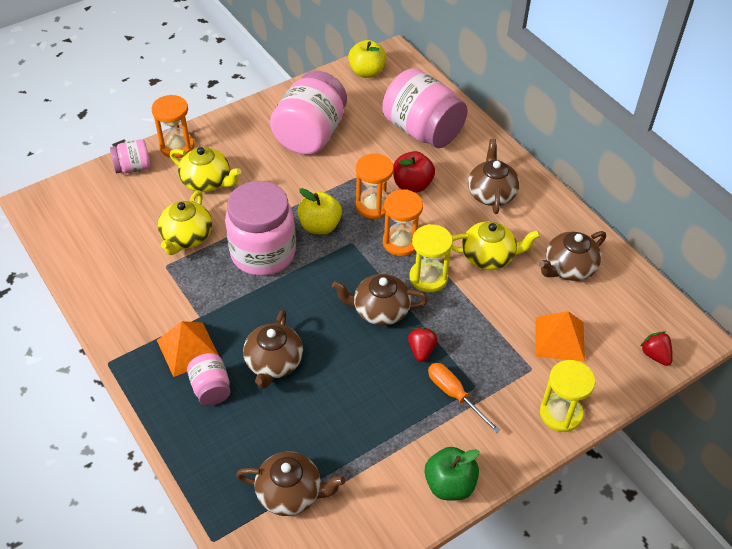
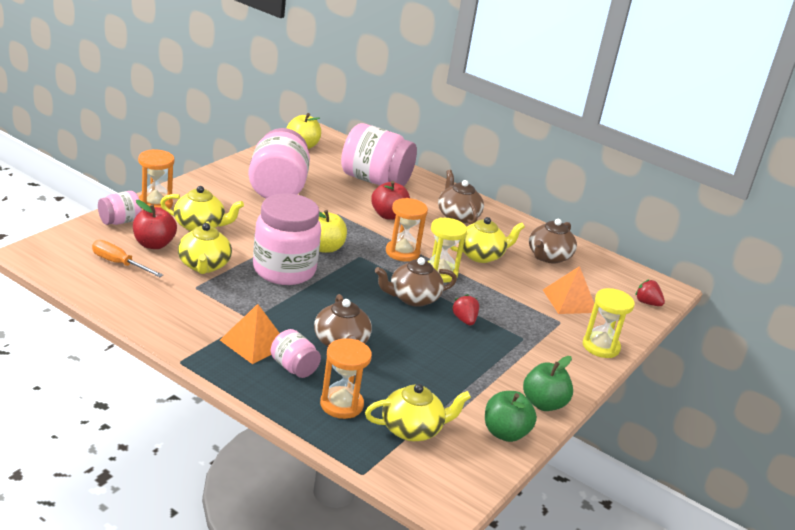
camera: 25 degrees left, 20 degrees down
brown teapot [236,452,345,516] -> yellow teapot [365,384,471,441]
orange hourglass [356,153,394,219] -> orange hourglass moved to [320,338,372,419]
orange screwdriver [428,363,500,433] -> orange screwdriver moved to [92,240,163,277]
none -> red apple [133,200,177,249]
none -> green apple [485,391,537,442]

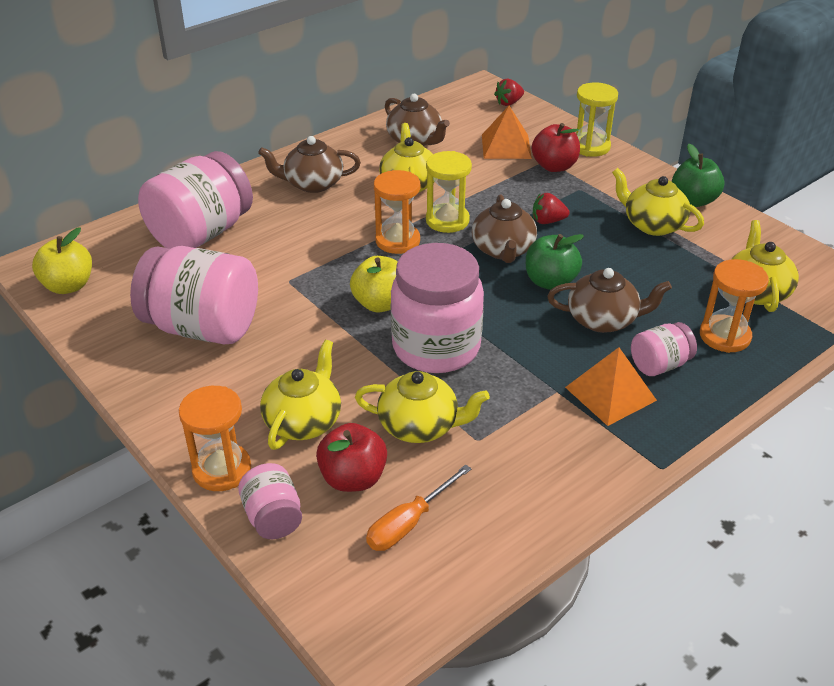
camera: 70 degrees left, 10 degrees up
red apple [371,181,410,220] -> red apple moved to [532,123,580,172]
green apple [485,391,537,442] -> green apple moved to [526,234,584,290]
none -> yellow teapot [612,168,704,236]

